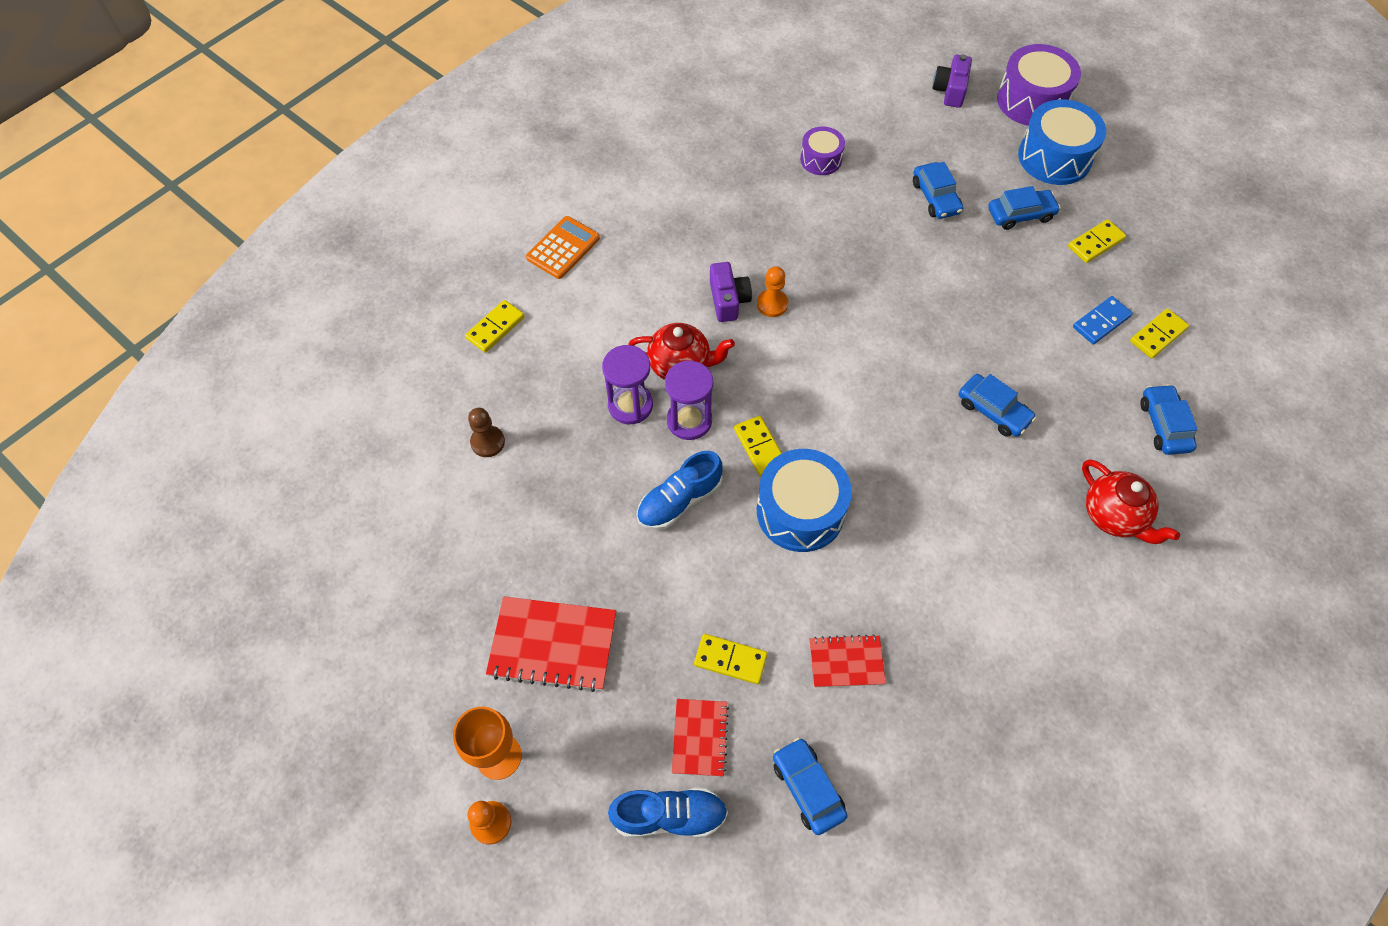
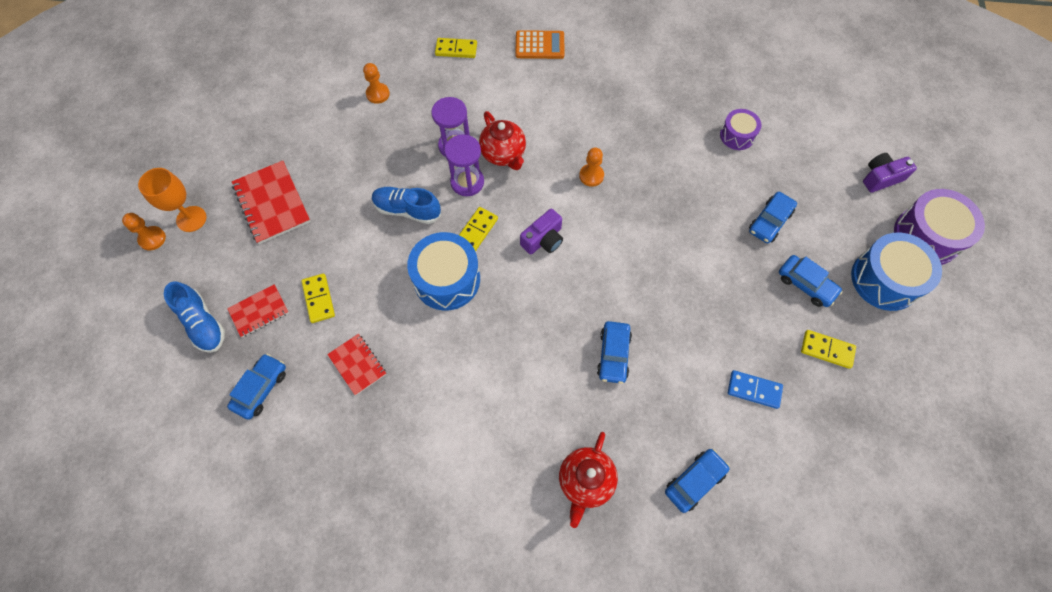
camera: 55 degrees right, 5 degrees up
brown pawn [468,408,505,457] -> orange pawn [363,63,390,104]
purple camera [710,262,752,322] -> purple camera moved to [520,209,563,254]
yellow domino [1130,309,1189,358] -> none

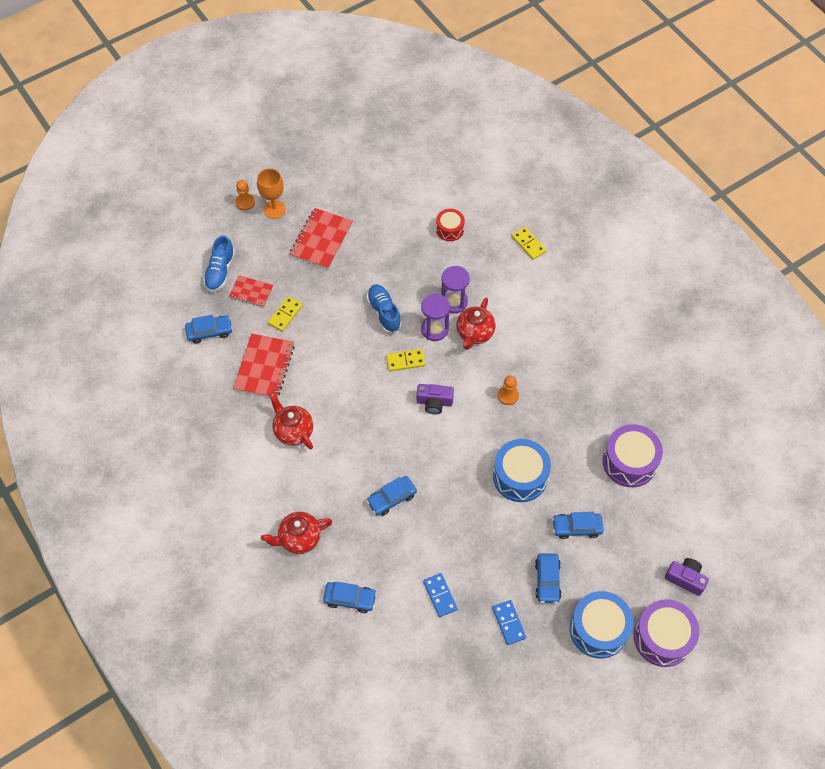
camera: 50 degrees right, 5 degrees down
red notebook [327,334,386,396] -> red notebook [233,334,295,398], size x1.66
orange pawn [363,63,390,104] -> red drum [436,209,465,241]
blue drum [407,232,480,311] -> blue drum moved to [493,439,551,502]
orange calculator [515,30,565,59] -> none
purple drum [720,109,761,150] -> purple drum [603,424,663,487], size x1.74
yellow domino [801,330,856,369] -> blue domino [492,600,526,645]
none -> red teapot [269,392,313,449]

